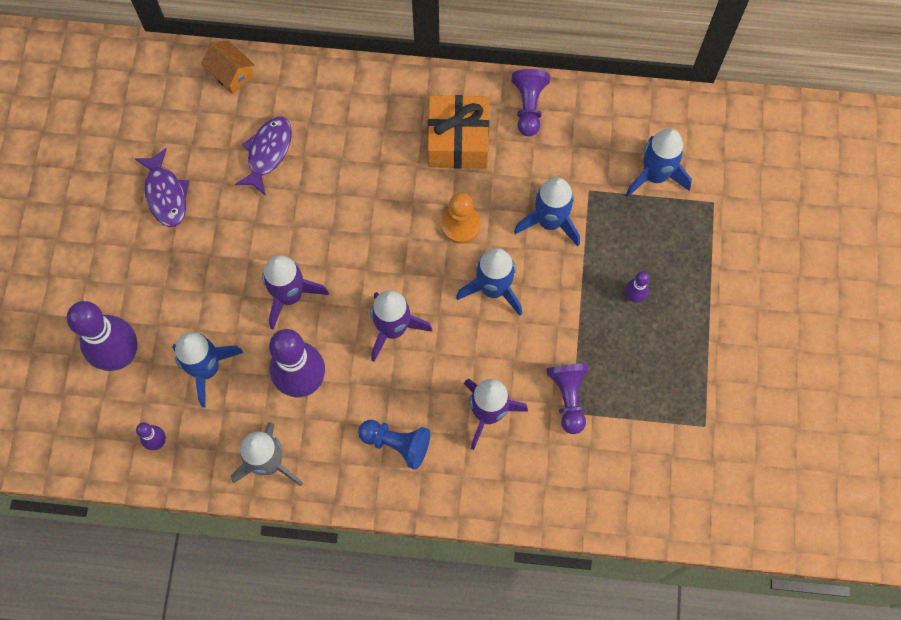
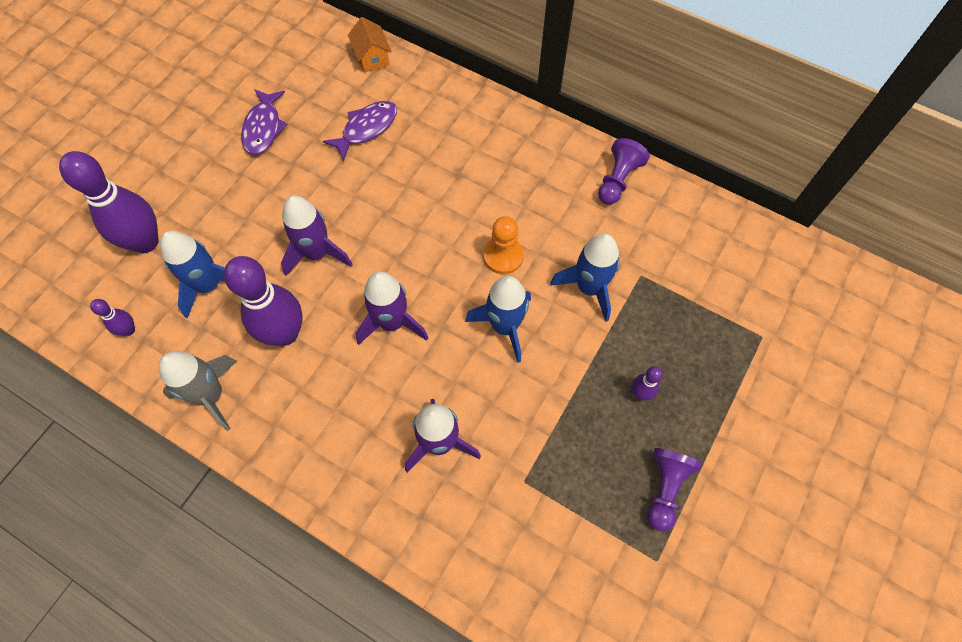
camera: 25 degrees right, 5 degrees down
blue pawn [358,420,430,470] -> none
orange gift [428,95,489,169] -> none
purple pawn [546,364,589,434] -> purple pawn moved to [647,448,702,531]
blue rocket [625,128,692,197] -> none

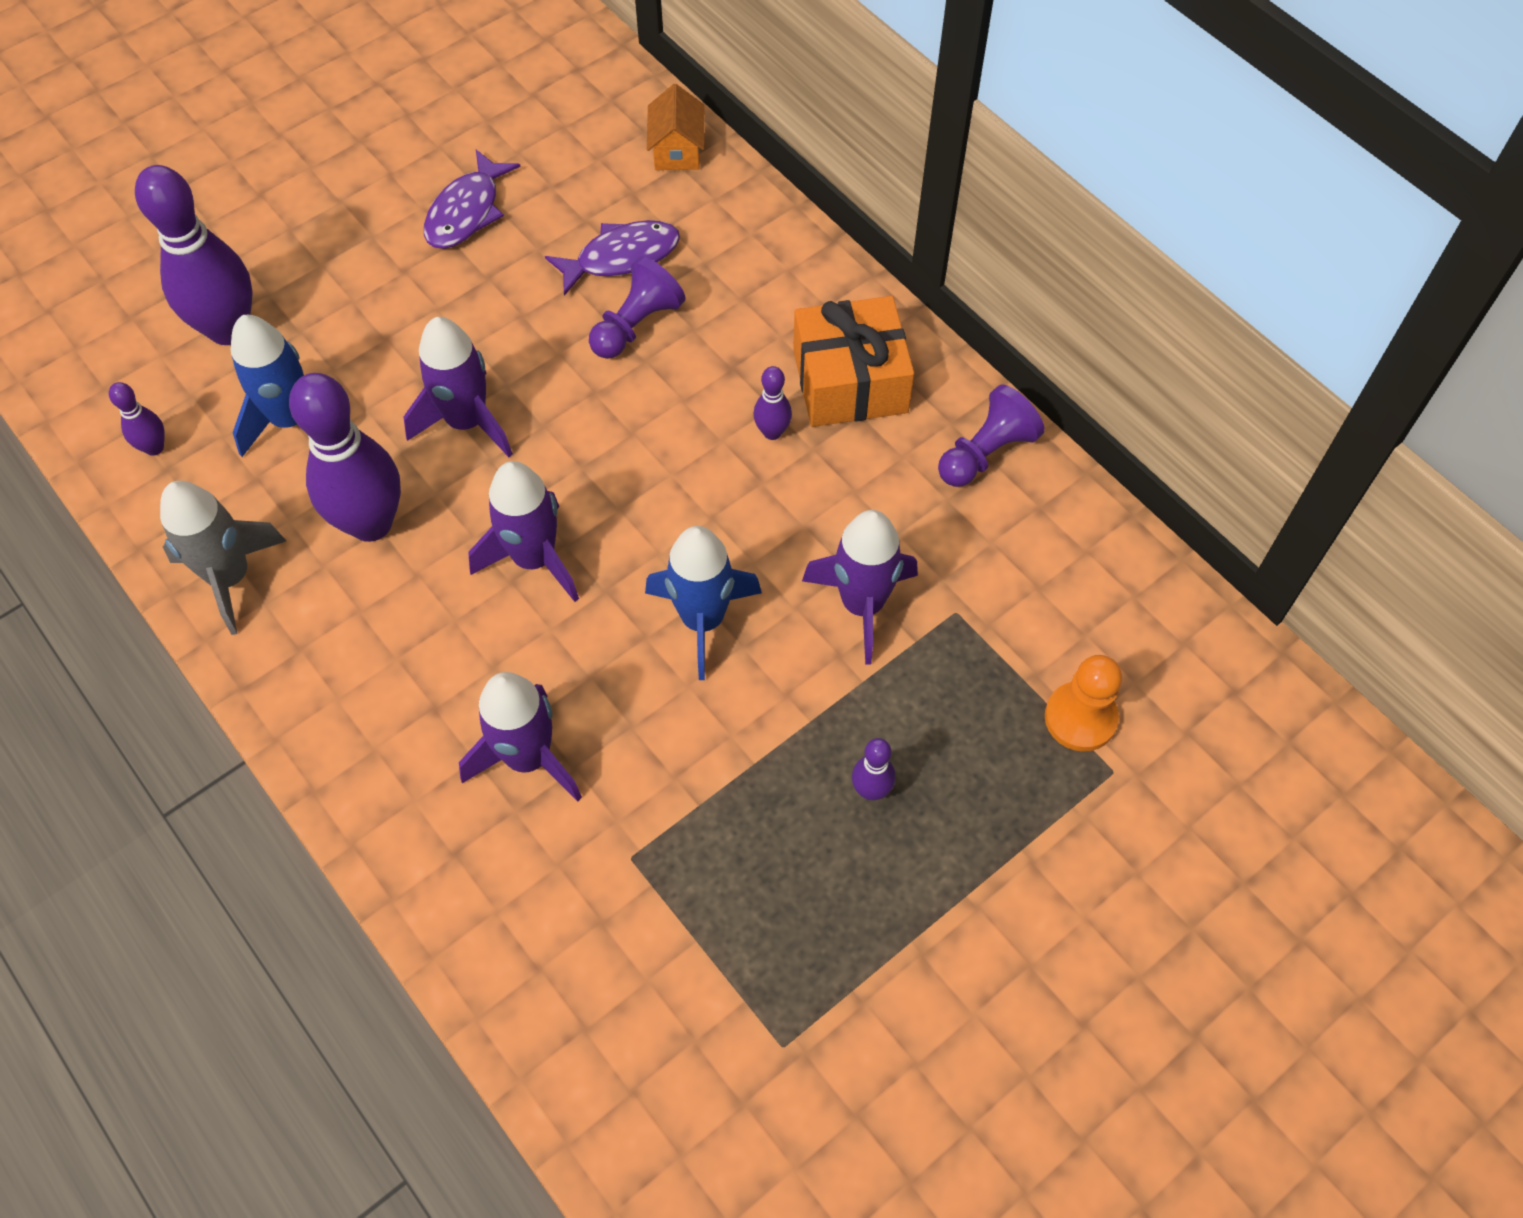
camera: 20 degrees right, 5 degrees down
orange pawn [484,216,524,274] -> orange pawn moved to [1045,655,1122,752]
blue rocket [550,233,620,322] -> purple rocket [802,510,918,665]
purple pawn [647,448,702,531] -> purple pawn moved to [589,256,686,359]
none -> purple bowling pin [753,366,792,440]
none -> orange gift [793,296,914,427]

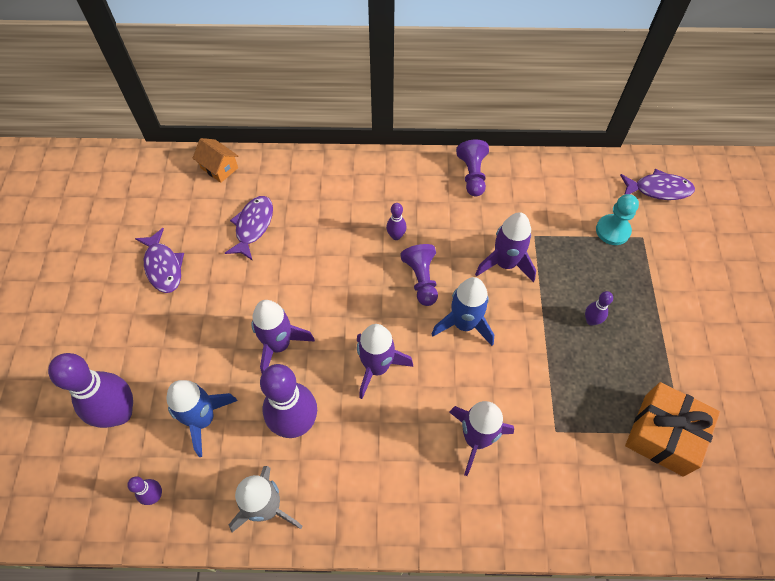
camera: 50 degrees left, 0 degrees up
purple pawn [589,256,686,359] -> purple pawn moved to [400,244,438,306]
orange gift [793,296,914,427] -> orange gift moved to [625,382,720,477]
orange pawn [1045,655,1122,752] -> turquoise pawn [596,194,639,245]
none -> purple fish [620,169,695,200]

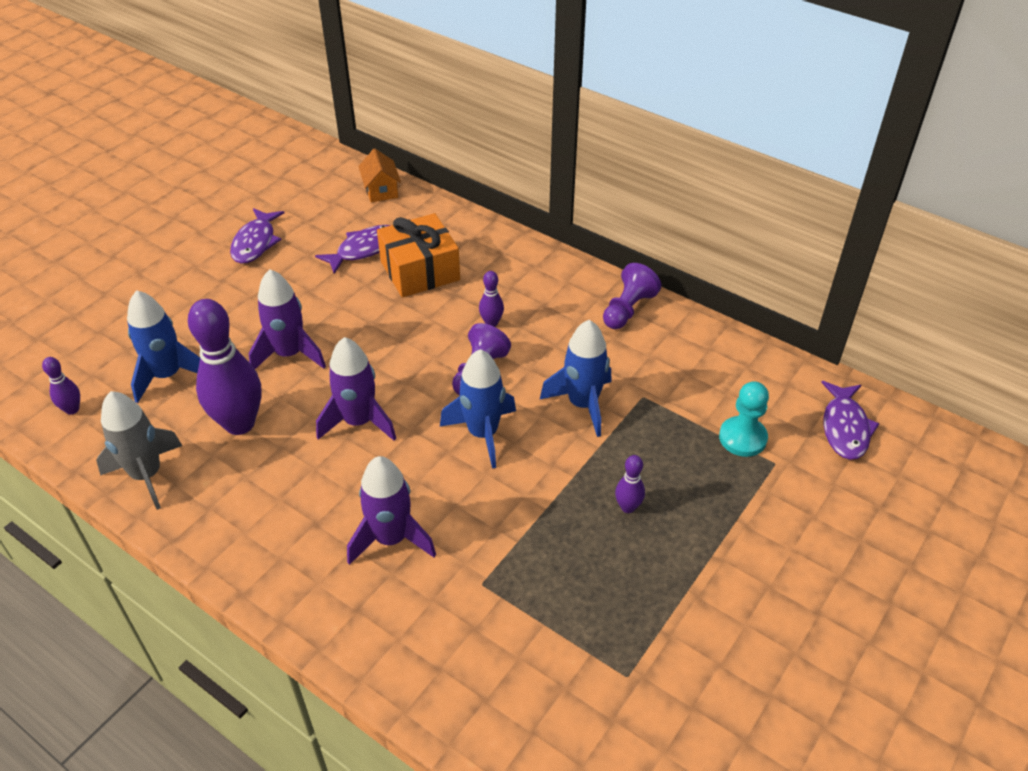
camera: 35 degrees right, 15 degrees down
purple bowling pin [48,353,133,428] -> none
purple rocket [475,212,536,282] -> blue rocket [540,320,611,437]
purple fish [620,169,695,200] -> purple fish turned 60 degrees clockwise [821,381,879,460]
orange gift [625,382,720,477] -> orange gift moved to [377,213,460,297]

